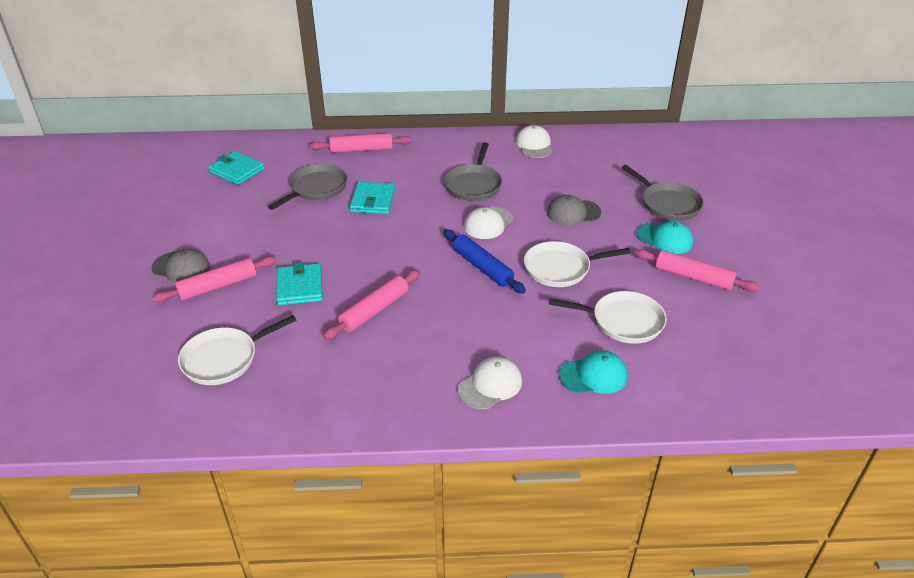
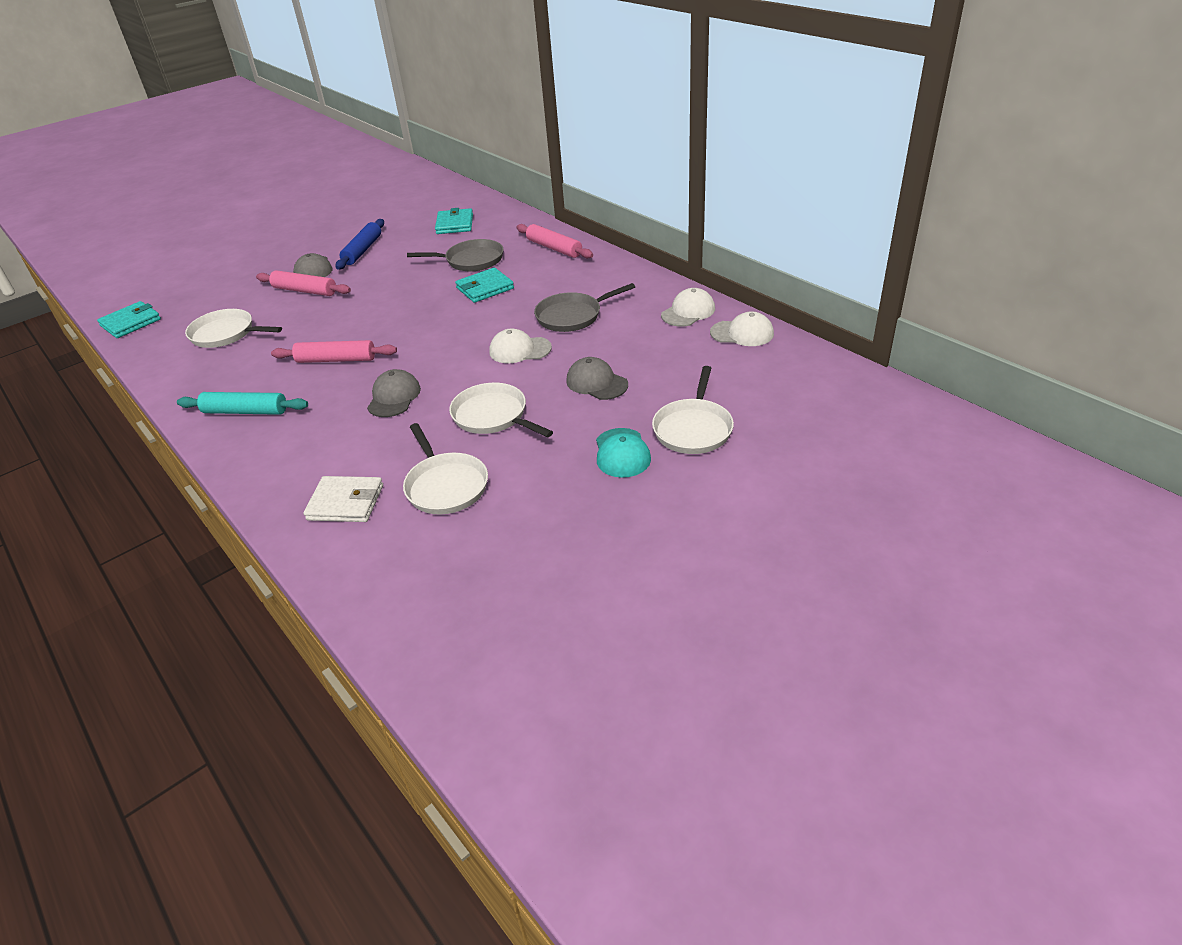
camera: 55 degrees right, 0 degrees up
turquoise wallet [276,262,323,305] -> turquoise wallet moved to [97,301,161,338]
blue rolling pin [443,229,526,294] -> blue rolling pin moved to [336,219,384,270]
white cap [458,357,522,409] -> white cap moved to [710,311,774,346]
turquoise cap [559,351,628,394] -> white wallet [304,476,383,522]
grey pan [622,165,704,221] -> white pan [652,366,734,454]
pink rolling pin [635,249,760,292] -> none
none -> turquoise rolling pin [177,392,308,415]
none -> grey cap [367,369,421,417]

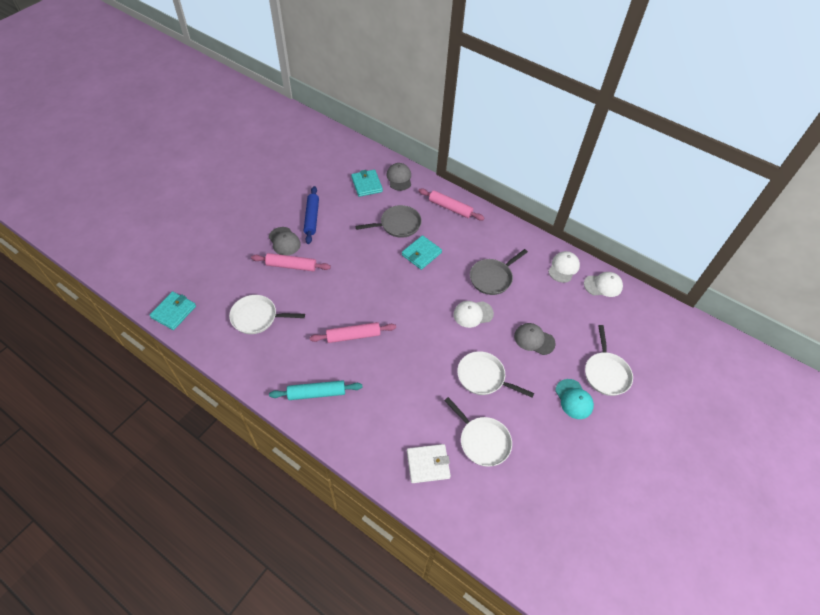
camera: 20 degrees left, 15 degrees up
grey cap [367,369,421,417] -> grey cap moved to [386,163,411,191]

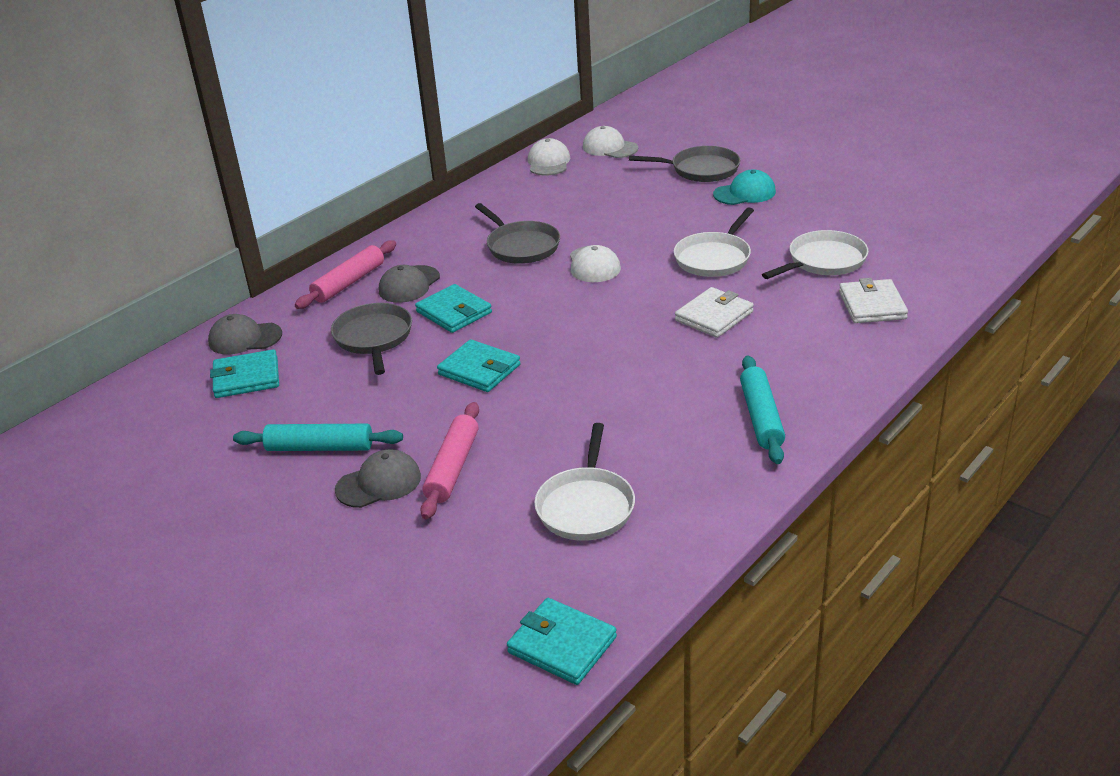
camera: 80 degrees left, 20 degrees down
blue rolling pin [304,186,319,244] -> turquoise rolling pin [233,424,403,451]
pink rolling pin [310,322,396,343] -> none
grey cap [514,323,556,355] -> grey cap moved to [379,265,440,303]
white cap [548,251,580,283] -> white cap moved to [583,126,638,158]
white pan [585,325,633,396] -> grey pan [629,146,740,182]
none -> turquoise wallet [437,339,521,392]
none -> white wallet [675,287,754,338]

